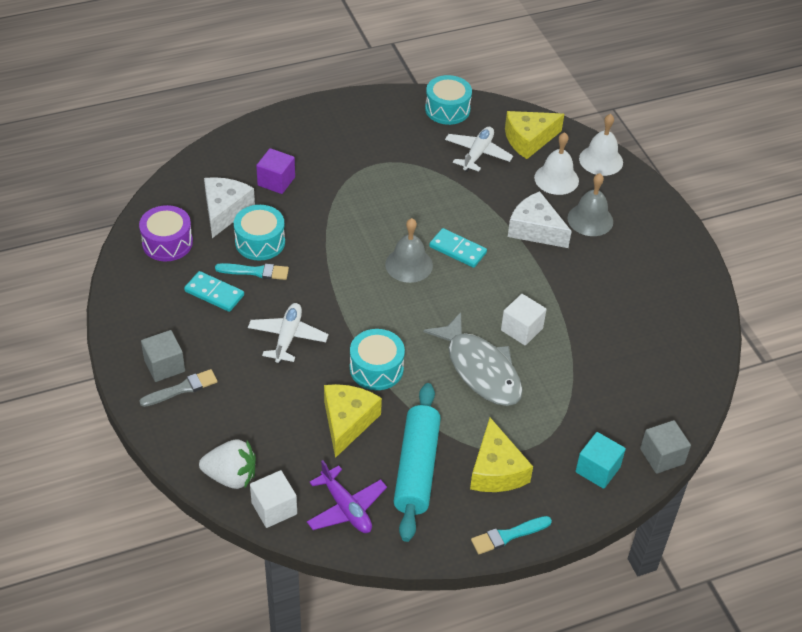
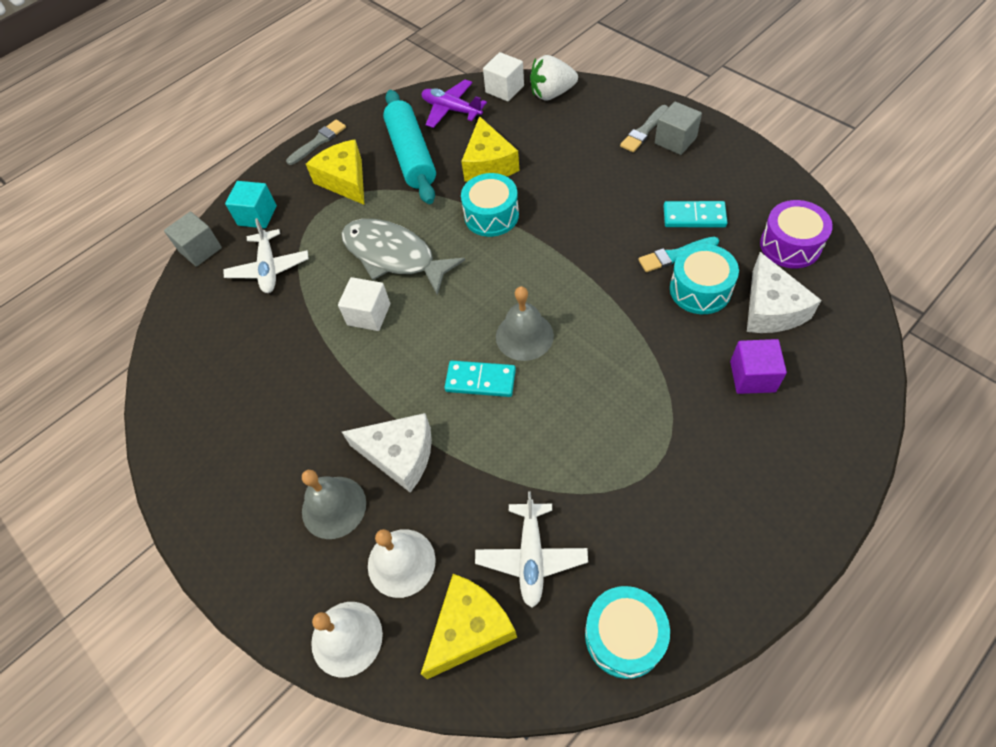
camera: 165 degrees right, 10 degrees up
white plane [248,303,328,363] -> white plane moved to [223,218,309,293]
turquoise brush [471,516,552,554] -> grey brush [286,120,346,165]

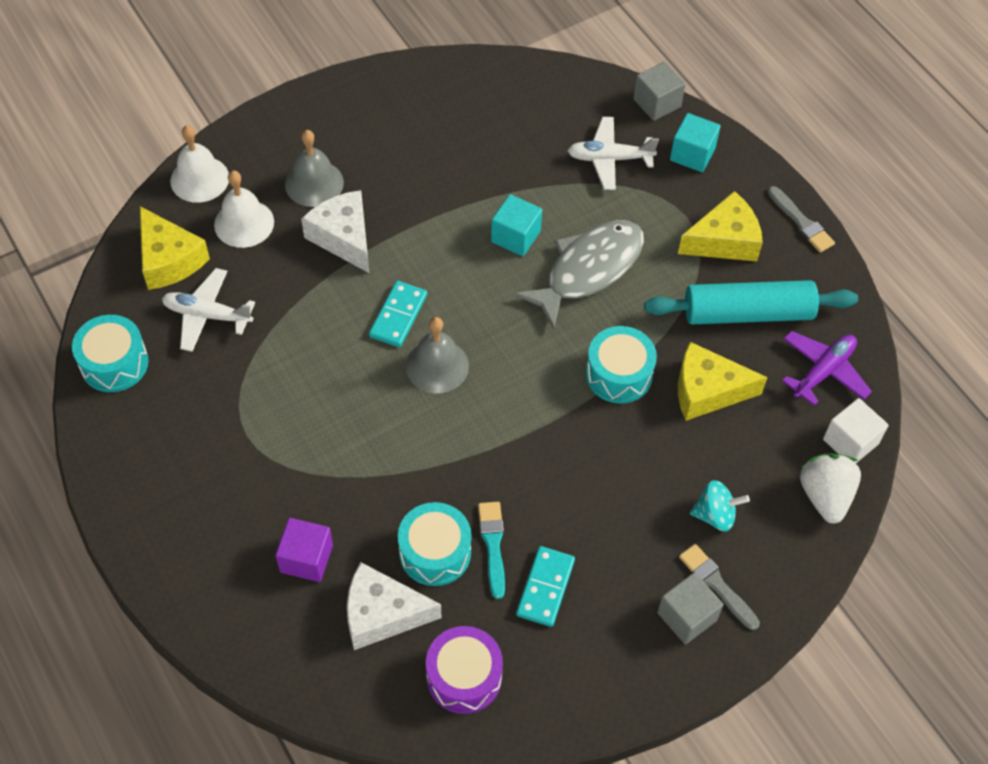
camera: 95 degrees right, 0 degrees up
white cube [338,277,390,331] -> turquoise cube [491,194,542,256]
white cheese [342,413,432,493] -> white cheese turned 120 degrees clockwise [301,190,369,273]
none -> turquoise spinning top [690,480,750,531]

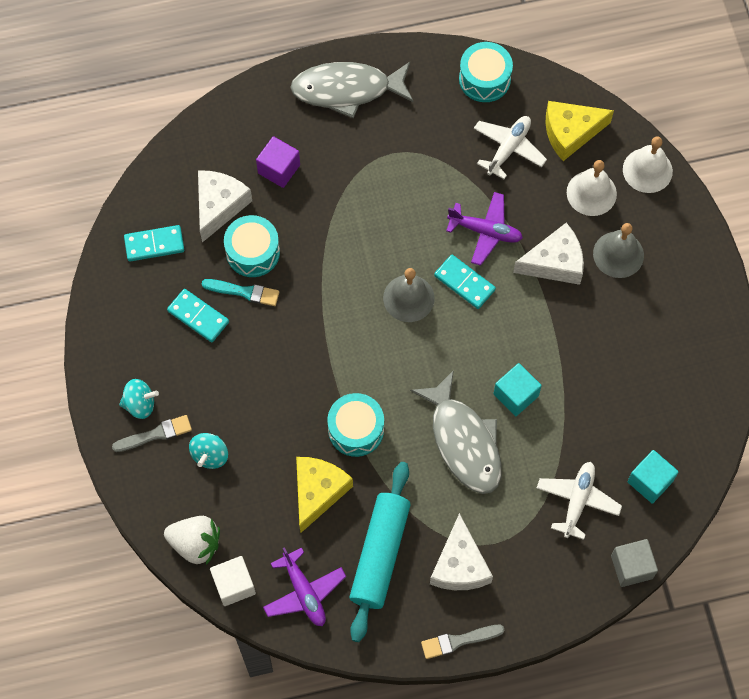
camera: 110 degrees right, 10 degrees up
purple drum [426,626,503,714] -> turquoise domino [124,225,184,261]
grey cube [657,572,724,644] -> turquoise spinning top [119,379,159,419]
turquoise cube [670,113,721,172] -> turquoise cube moved to [627,450,679,504]
yellow cheese [678,191,763,262] -> white cheese [430,513,493,590]
none -> grey fish [290,62,414,118]
none -> purple plane [446,192,523,266]

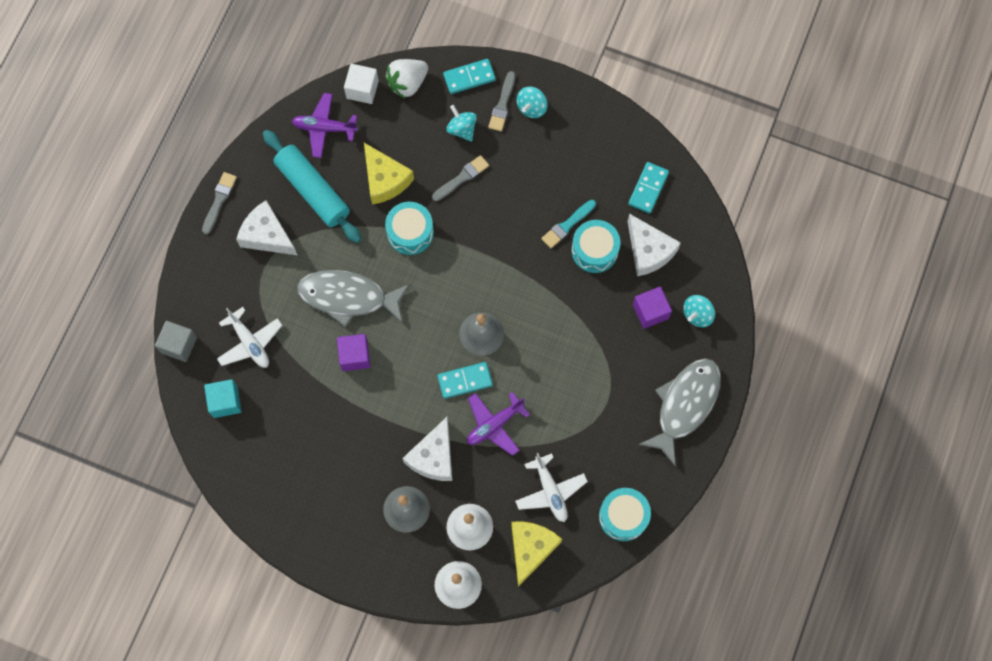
camera: 125 degrees right, 5 degrees up
turquoise domino [167,289,229,342] -> turquoise domino moved to [443,59,496,94]
turquoise cube [493,363,542,416] -> purple cube [337,334,371,371]
none -> grey brush [432,155,489,201]
none -> turquoise spinning top [683,295,715,327]

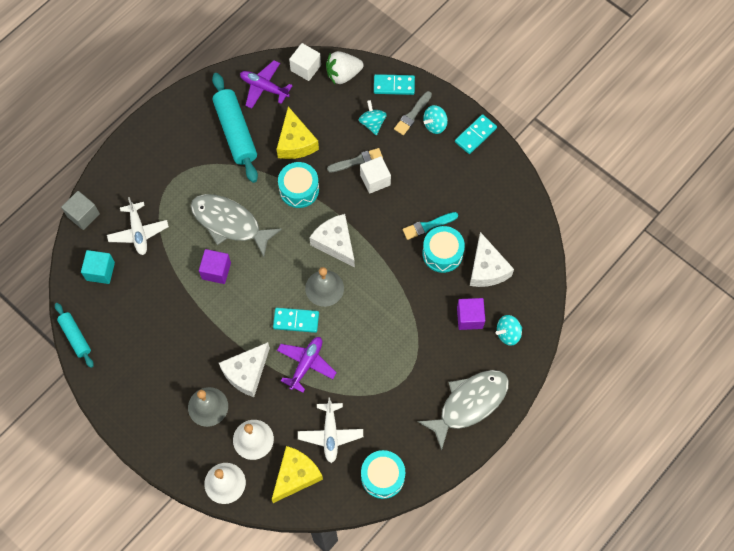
camera: 20 degrees right, 5 degrees down
grey brush [202,172,237,235] -> none
white cheese [236,200,298,256] -> white cheese moved to [309,214,355,268]
purple plane [467,392,530,456] -> purple plane turned 135 degrees clockwise [277,337,337,393]
turquoise domino [628,162,669,214] -> turquoise domino moved to [455,114,497,154]
none -> turquoise rolling pin [55,303,94,368]
none -> white cube [360,156,391,193]

